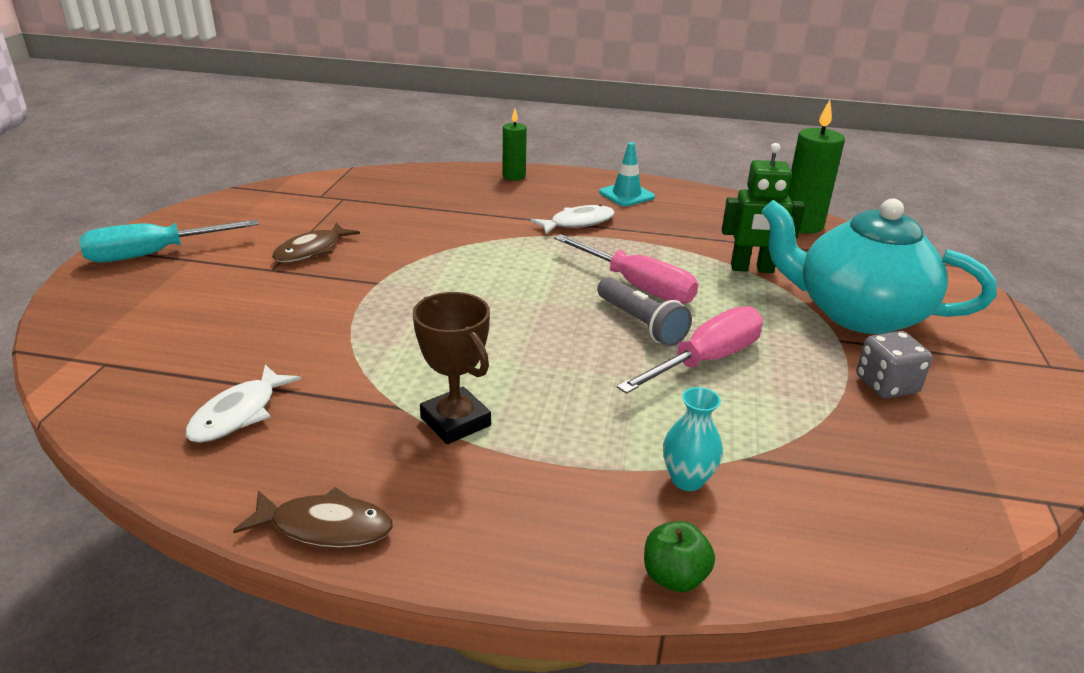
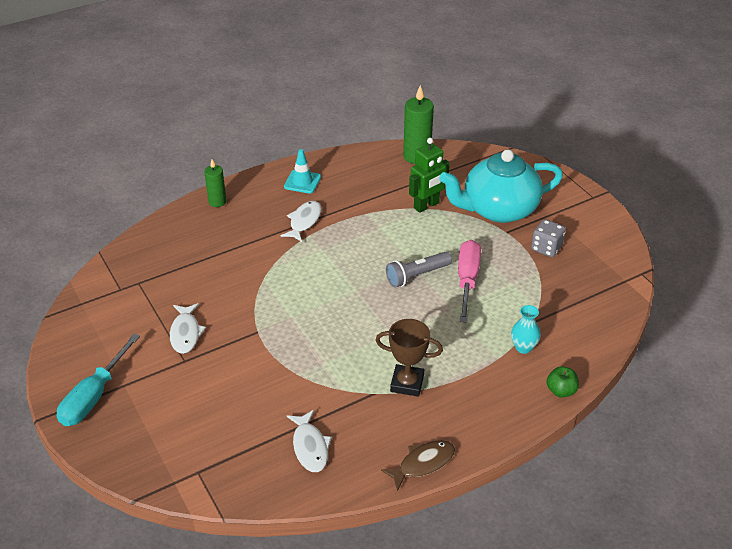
camera: 40 degrees left, 10 degrees up
brown fish [272,222,360,262] -> white fish [170,303,206,354]
pink screwdriver [554,234,698,304] -> none
grey flashlight [597,277,692,346] -> grey flashlight turned 135 degrees clockwise [386,252,452,288]

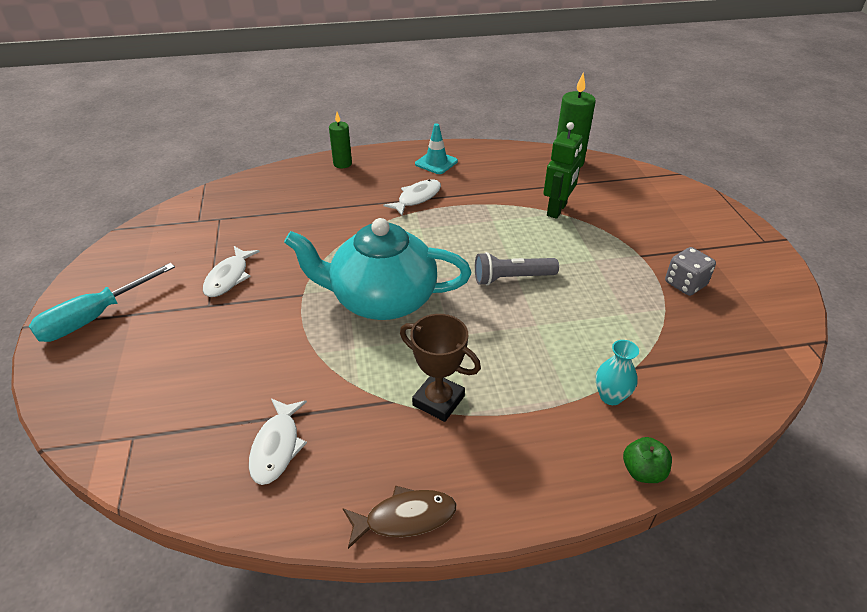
camera: 20 degrees right, 0 degrees up
green robot [409,138,450,213] -> green robot turned 45 degrees counterclockwise [544,122,583,219]
turquoise teapot [439,149,563,223] -> turquoise teapot moved to [284,218,471,320]
pink screwdriver [458,240,481,323] -> none

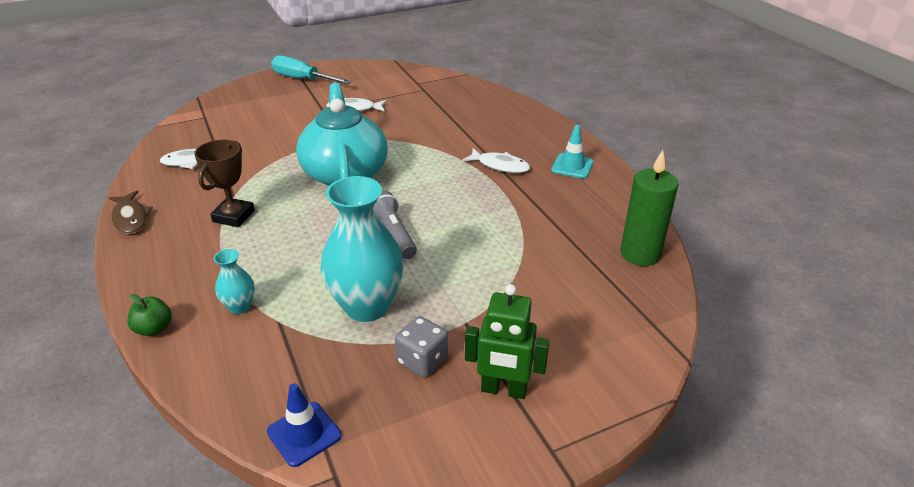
camera: 75 degrees right, 5 degrees down
green candle [329,112,352,168] -> none
green robot [544,122,583,219] -> green robot moved to [465,284,549,399]
none -> blue traffic cone [267,383,341,467]
none -> turquoise vase [320,176,404,322]

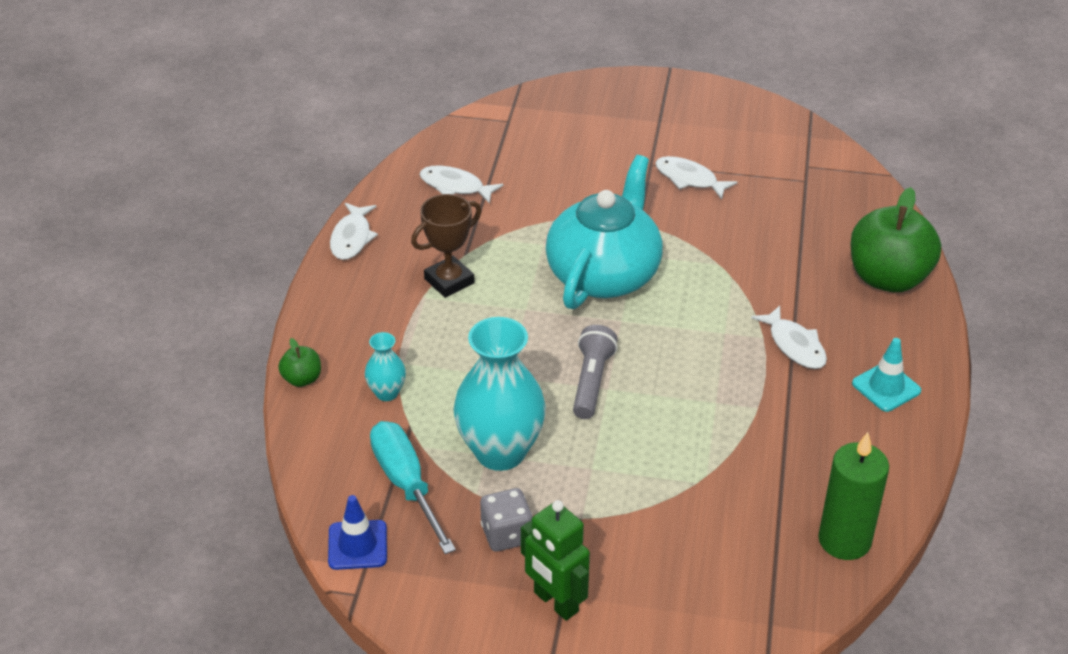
camera: 35 degrees right, 5 degrees up
brown fish [109,191,153,234] -> white fish [330,203,378,260]
turquoise screwdriver [271,55,352,84] -> turquoise screwdriver moved to [370,421,456,554]
none -> green apple [850,187,941,292]

